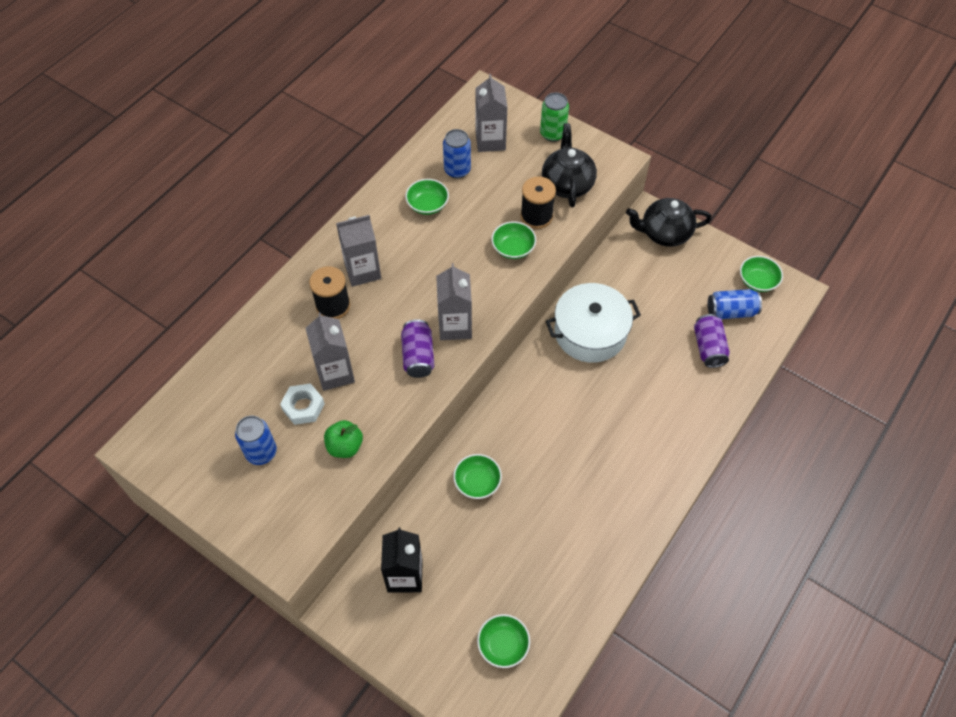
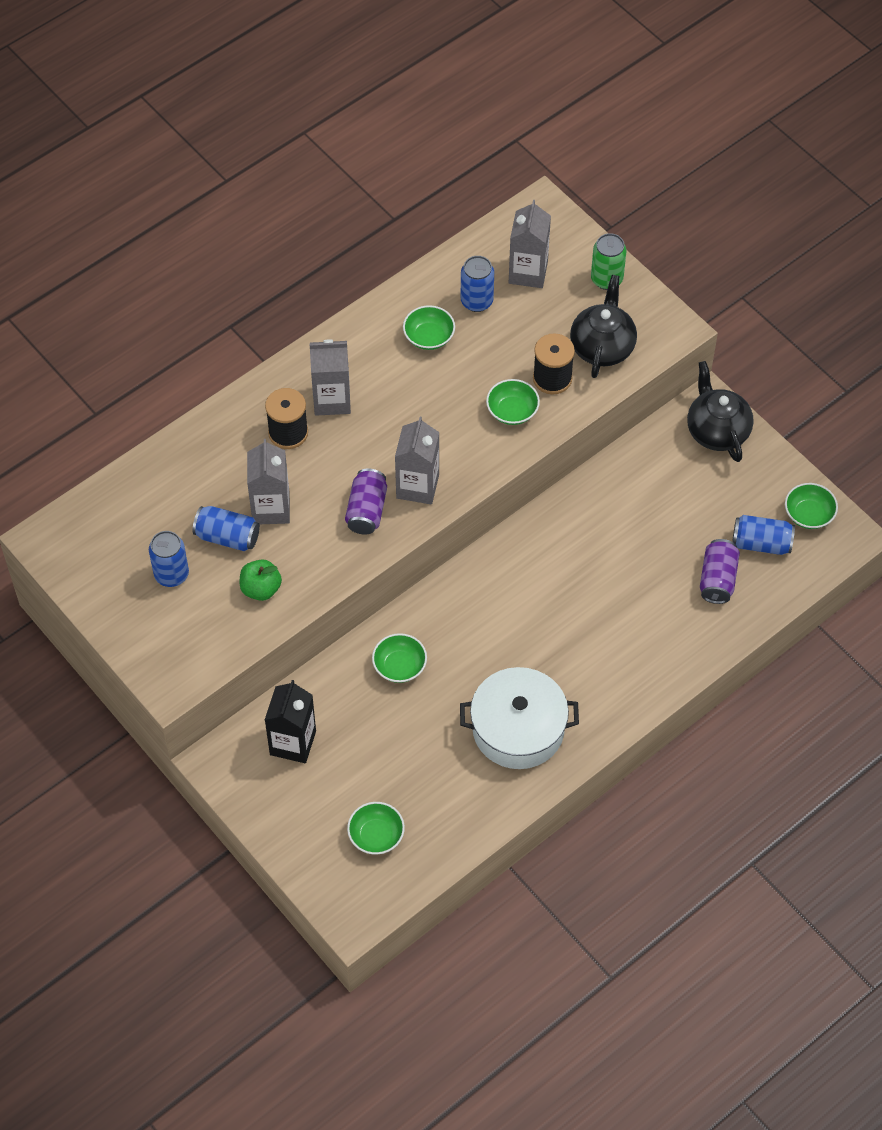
camera: 15 degrees right, 0 degrees up
white nut [280,383,325,425] -> blue can [193,506,260,551]
white pot [546,283,641,363] -> white pot moved to [460,667,579,769]
black teapot [626,198,712,247] -> black teapot turned 60 degrees clockwise [687,361,754,462]

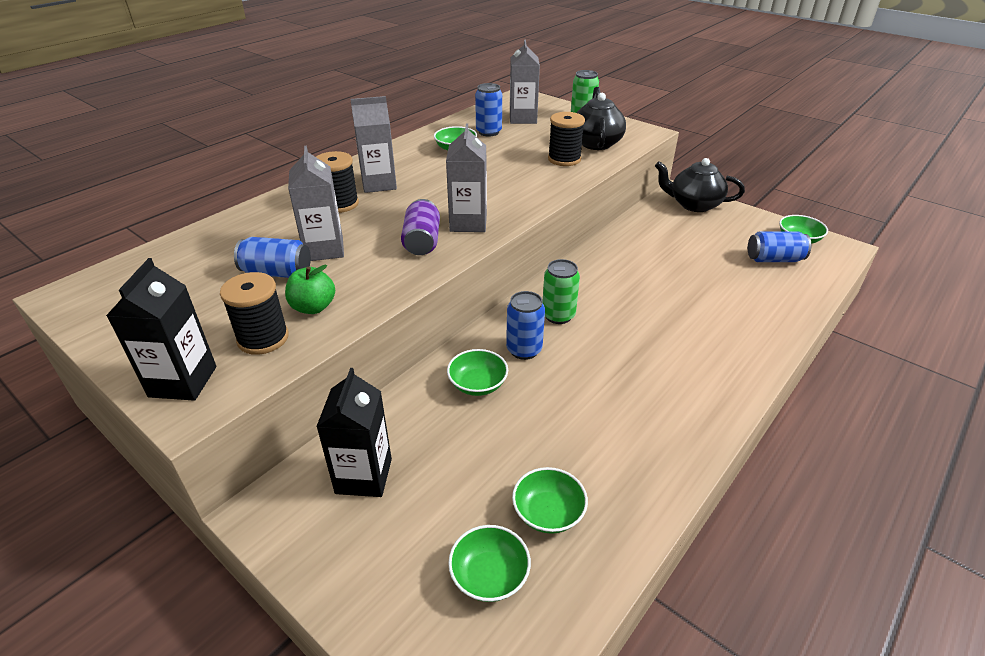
camera: 10 degrees left, 20 degrees down
blue can [149,531,189,587] -> blue can moved to [506,291,545,360]
white pot [460,667,579,769] -> none
green bowl [486,379,540,425] -> green bowl moved to [512,467,588,534]
black teapot [687,361,754,462] -> black teapot turned 45 degrees counterclockwise [655,158,745,212]
purple can [700,539,740,604] -> none
none -> black carton [106,258,216,401]
none -> black spool [220,272,289,355]
none -> green can [543,259,580,324]

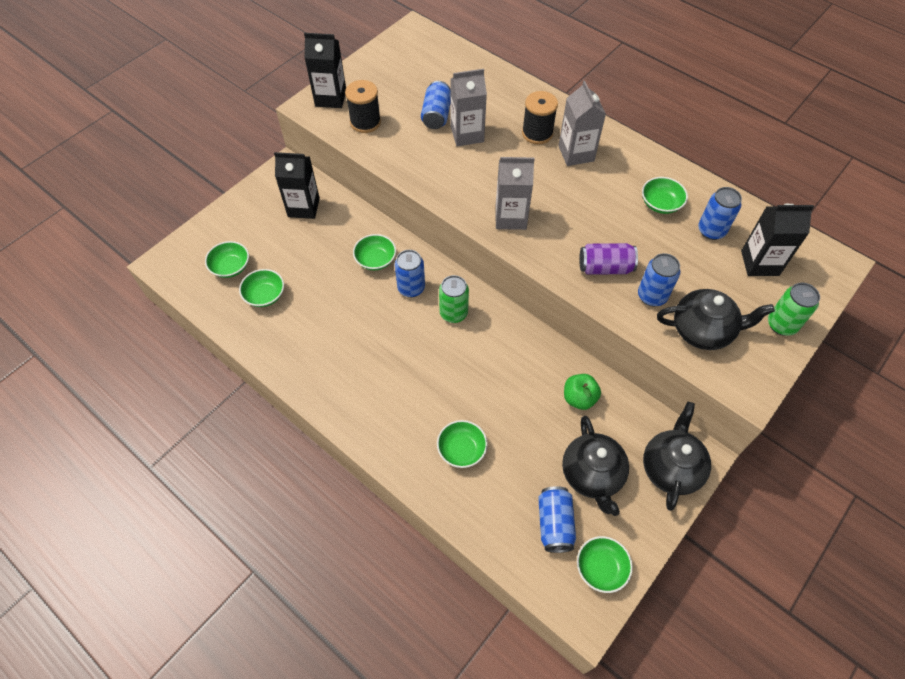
camera: 90 degrees right, 20 degrees up
green apple [285,265,335,314] -> green apple moved to [564,374,601,410]
purple can [401,199,440,255] -> purple can moved to [579,243,638,275]
grey carton [510,40,540,124] -> black carton [741,204,814,276]
black spool [548,112,585,166] -> blue can [638,253,681,306]
none -> green bowl [437,420,488,468]
none -> black teapot [562,416,629,516]

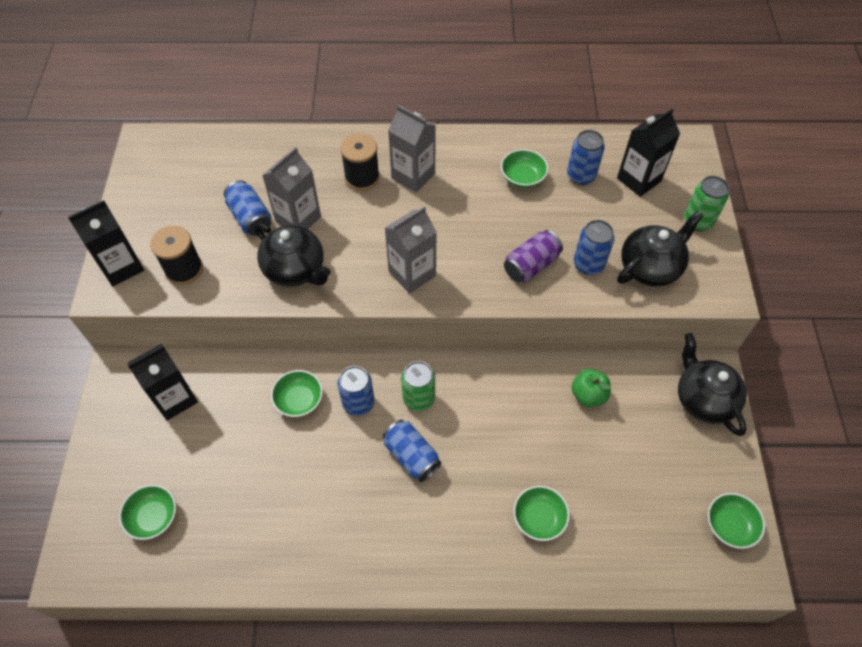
camera: 40 degrees left, 0 degrees up
green bowl [239,269,284,307] -> none
blue can [538,486,576,553] -> blue can moved to [383,420,442,482]
black teapot [562,416,629,516] -> black teapot moved to [254,222,331,287]

